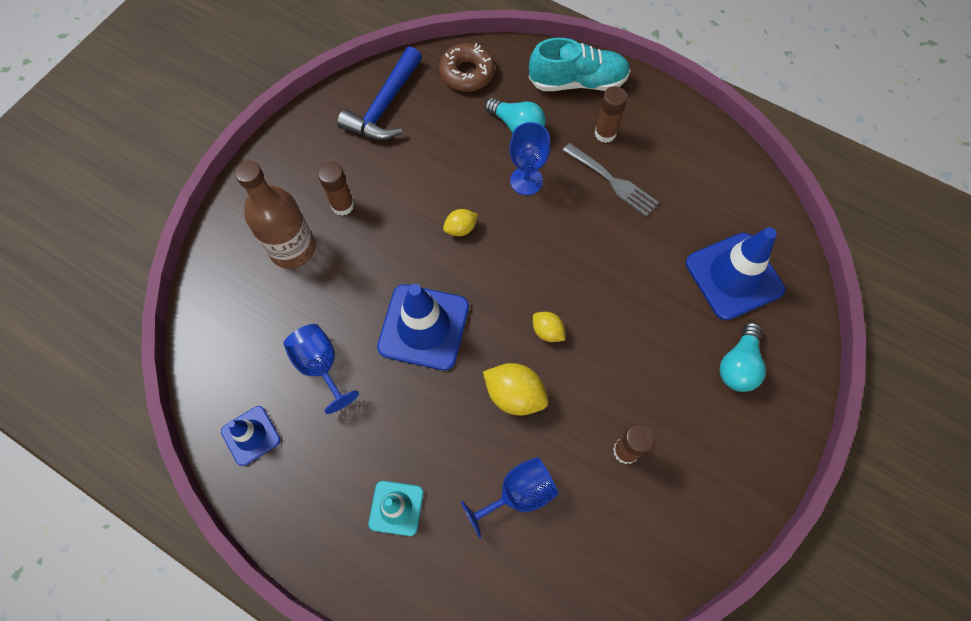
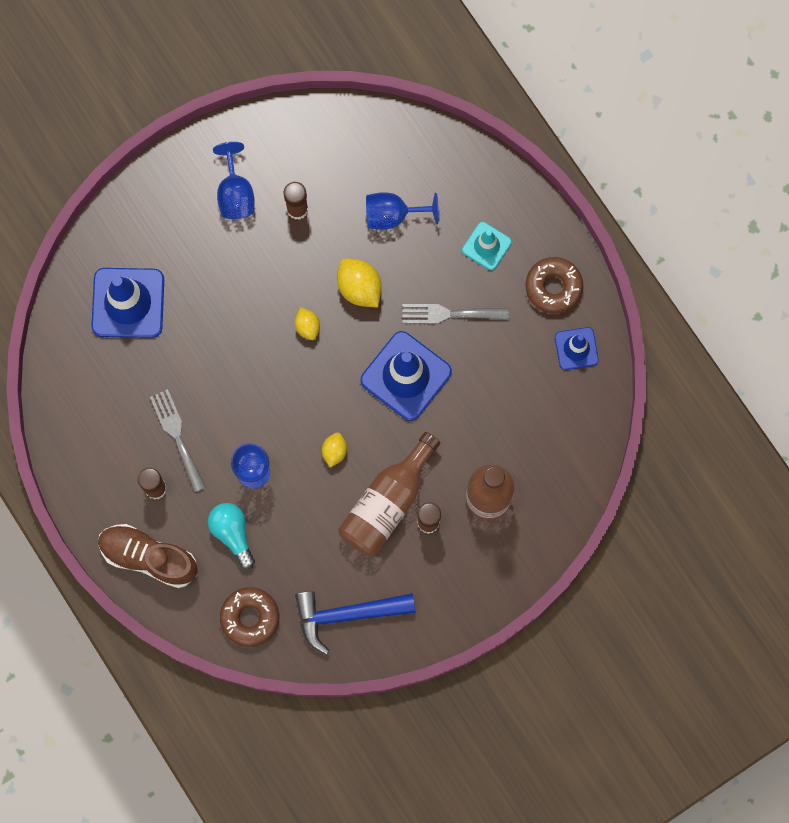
camera: 155 degrees left, 10 degrees up
blue goblet [283,324,359,414] -> blue goblet moved to [213,142,255,219]
blue hammer [337,46,422,140] -> blue hammer turned 150 degrees counterclockwise [295,591,416,655]
yellow lemon [443,209,478,236] -> yellow lemon turned 75 degrees counterclockwise [322,432,347,468]
turquoise shoe [529,38,630,91] -> brown shoe [98,524,198,588]
turquoise light bulb [720,322,766,392] -> none
none -> brown bottle [338,432,440,557]
none -> grey fork [402,304,509,324]
none -> brown donut [525,257,583,314]

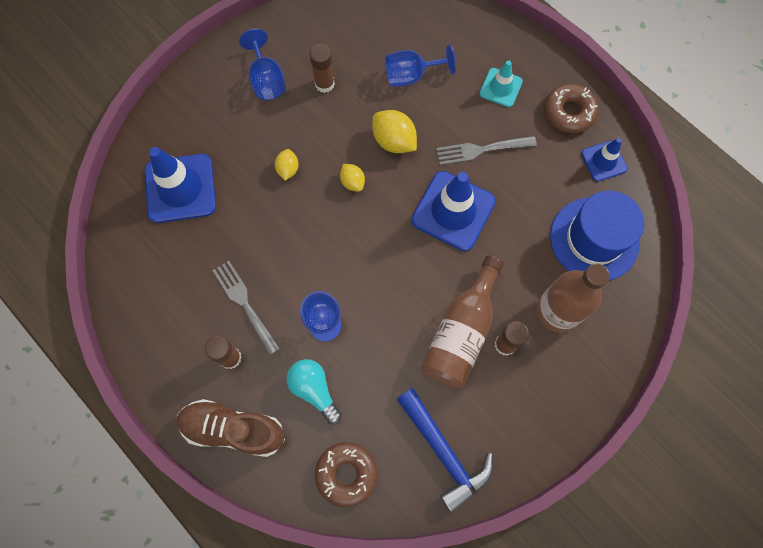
camera: 10 degrees left, 5 degrees down
blue hammer [295,591,416,655] -> blue hammer turned 105 degrees counterclockwise [397,388,493,513]
yellow lemon [322,432,347,468] -> yellow lemon moved to [275,149,299,181]
none -> blue hat [550,191,644,281]

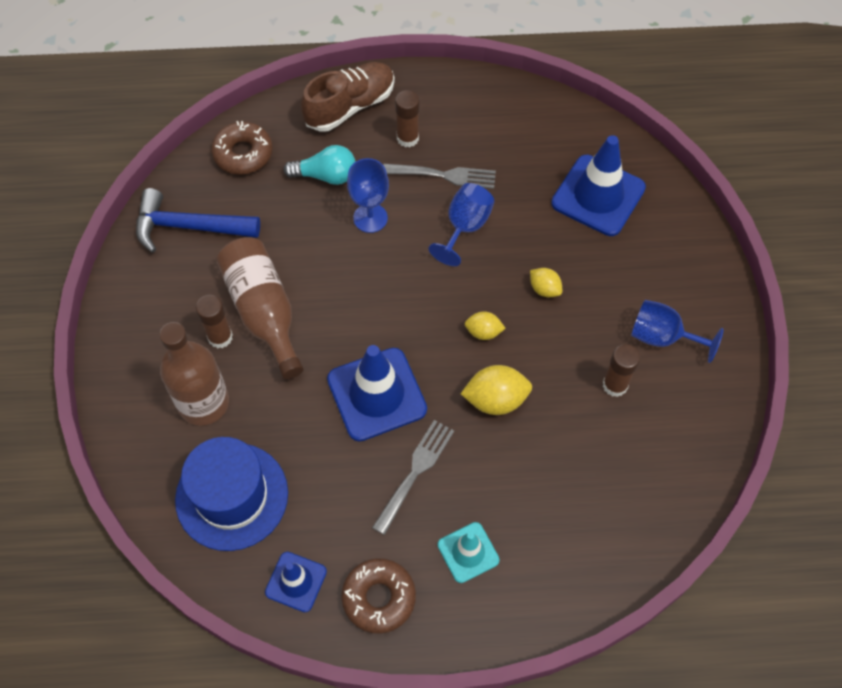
camera: 130 degrees right, 10 degrees down
blue goblet [385,45,456,87] -> blue goblet moved to [429,183,494,266]

